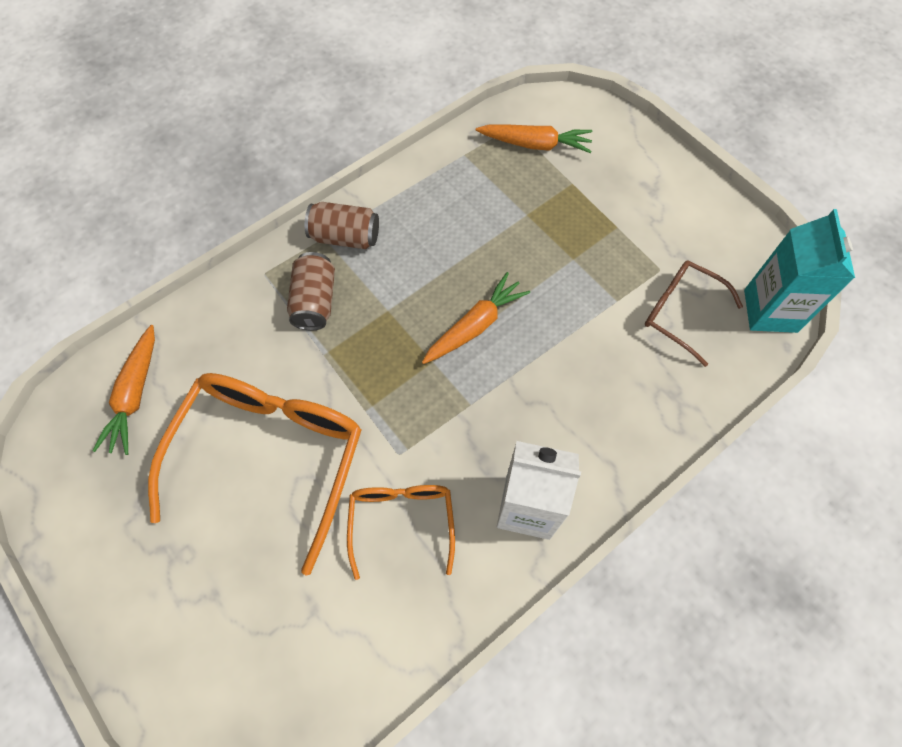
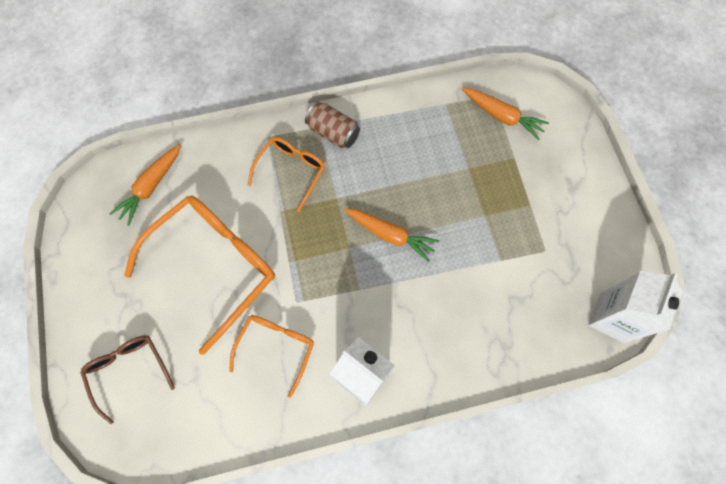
camera: 25 degrees right, 5 degrees up
brown can [287,252,335,330] -> orange glasses [248,137,325,212]
orange carrot [422,272,530,364] -> orange carrot turned 45 degrees clockwise [344,208,439,262]
brown glasses [645,260,743,367] -> brown glasses moved to [80,335,175,424]
turquoise carton [744,209,855,333] -> white carton [588,271,683,343]

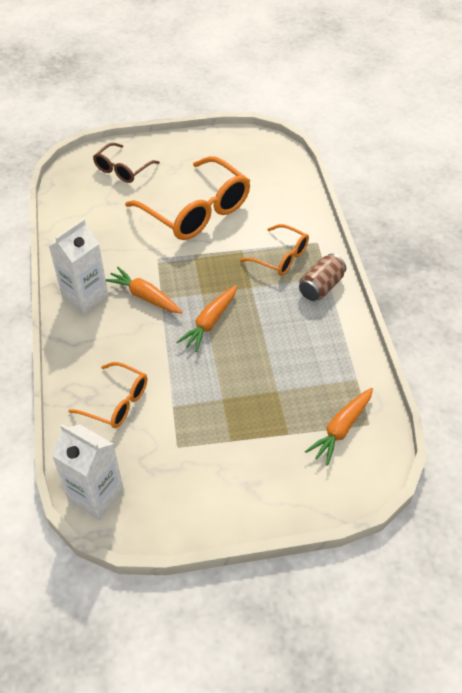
camera: 95 degrees right, 20 degrees down
brown glasses [80,335,175,424] -> brown glasses turned 150 degrees clockwise [93,143,160,183]
orange carrot [109,144,181,226] -> orange carrot moved to [106,267,182,313]
orange glasses [229,315,314,398] -> orange glasses moved to [68,362,147,428]

